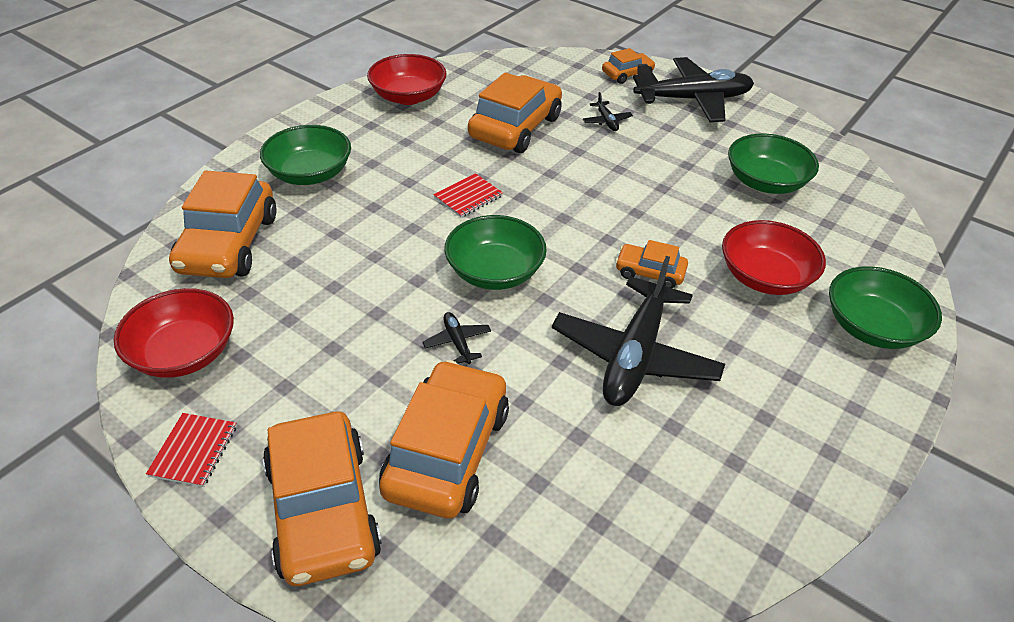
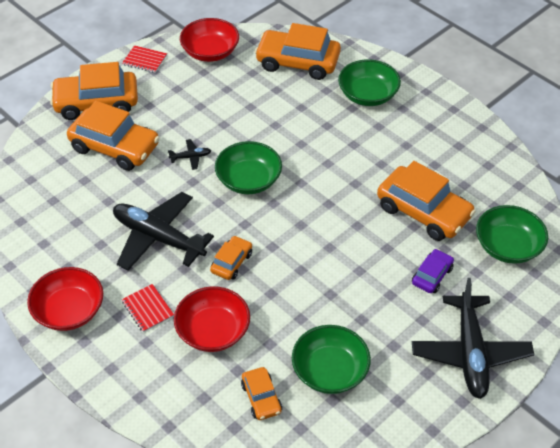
camera: 100 degrees right, 5 degrees up
red bowl [367,54,446,105] -> red bowl moved to [27,267,103,331]
red notebook [433,173,503,218] -> red notebook moved to [122,284,174,332]
black plane [583,92,633,131] -> purple car [412,249,454,293]
orange car [602,48,655,84] -> orange car moved to [241,367,282,420]
green bowl [829,266,942,349] -> green bowl moved to [476,205,548,264]

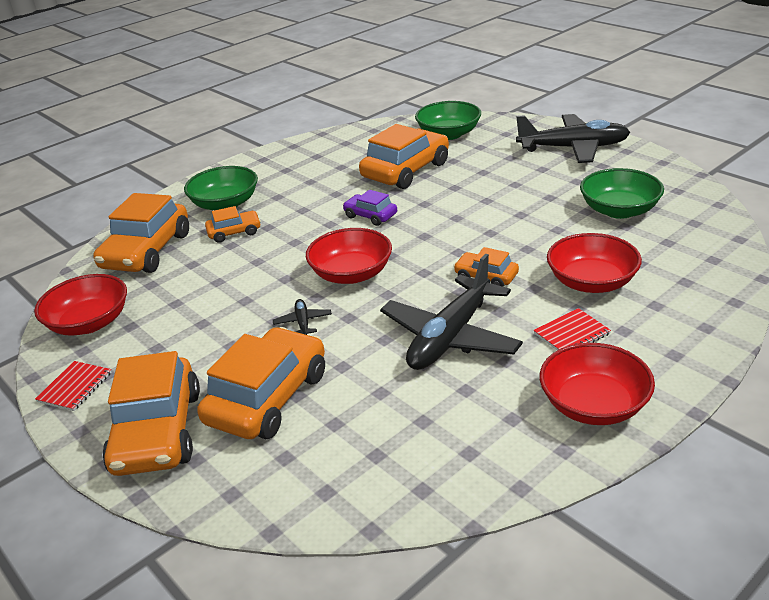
camera: 85 degrees left, 15 degrees down
green bowl [215,141,282,194] -> red bowl [306,228,392,284]
orange car [241,367,282,420] -> orange car moved to [205,206,261,243]
purple car [412,249,454,293] -> purple car moved to [343,190,397,226]

